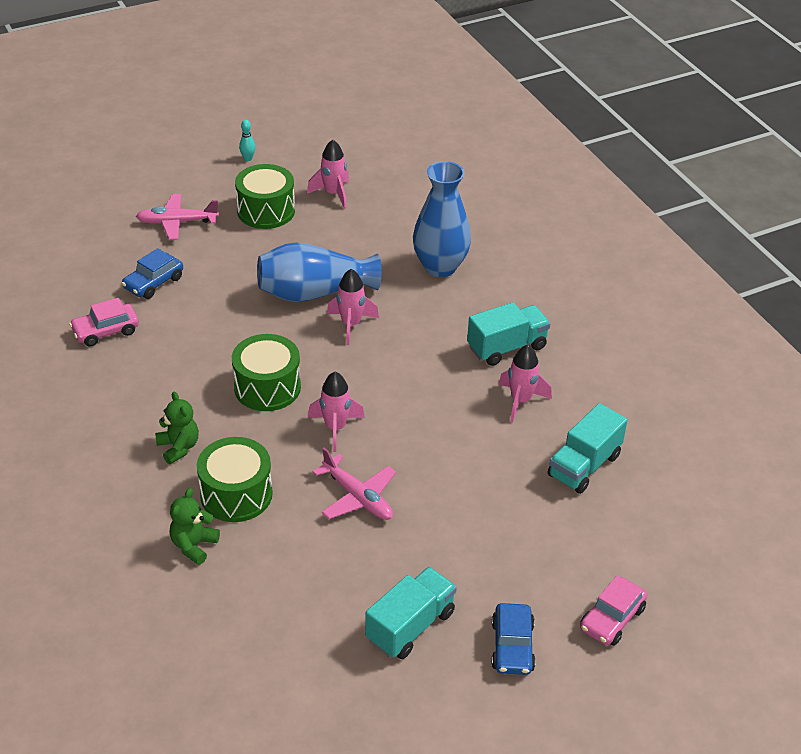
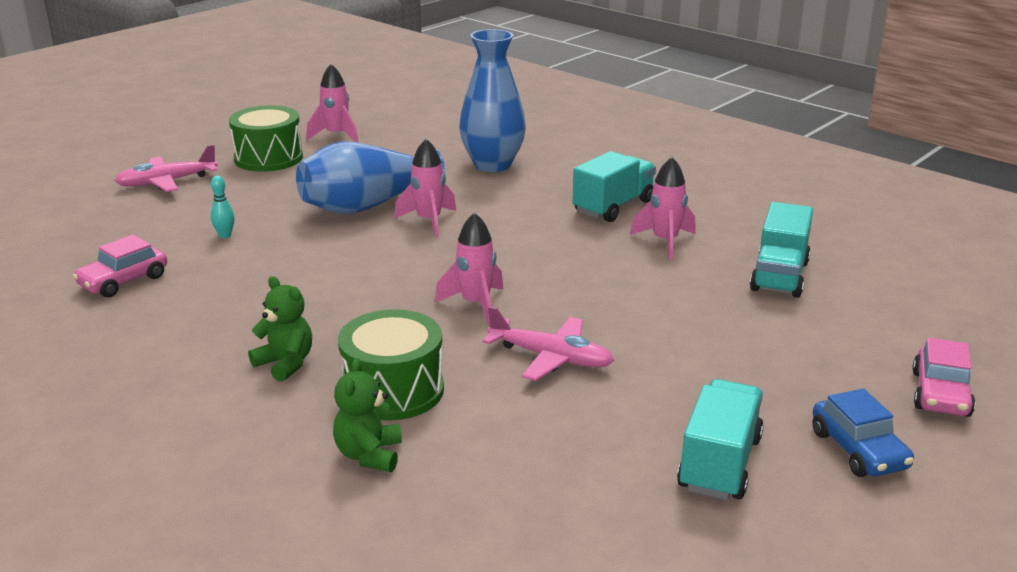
camera: 20 degrees left, 15 degrees down
blue car [121,248,183,299] -> none
green drum [232,334,301,411] -> none
turquoise bowling pin [239,120,255,161] -> turquoise bowling pin moved to [211,176,235,238]

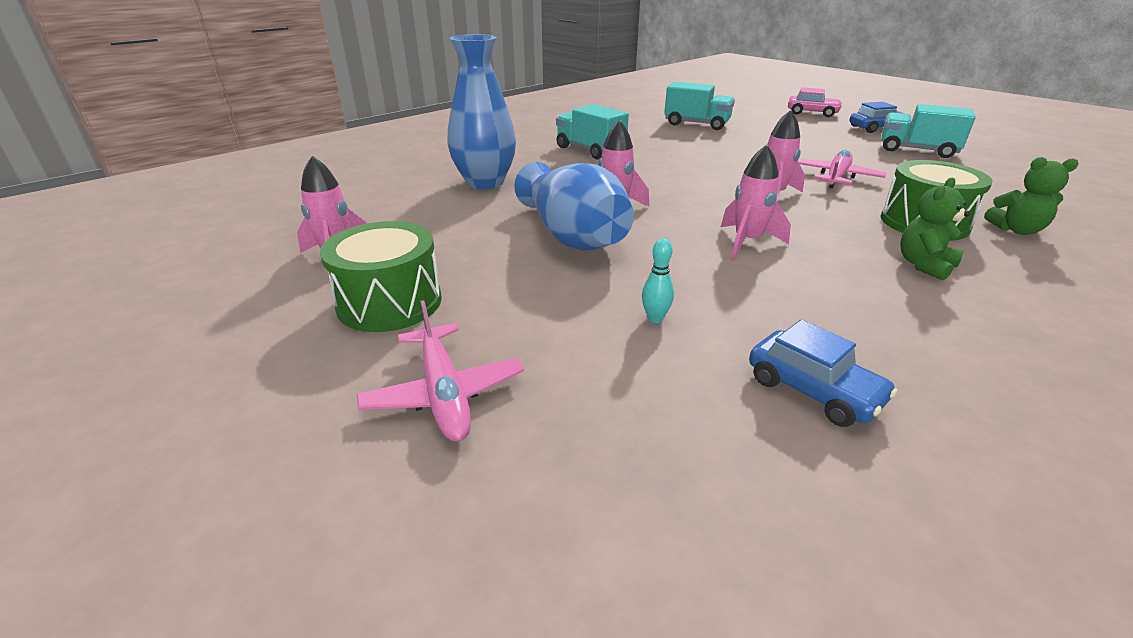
camera: 85 degrees left, 5 degrees up
pink car [73,234,167,298] -> blue car [749,320,897,427]
pink rocket [630,157,696,260] -> pink rocket moved to [721,145,791,258]

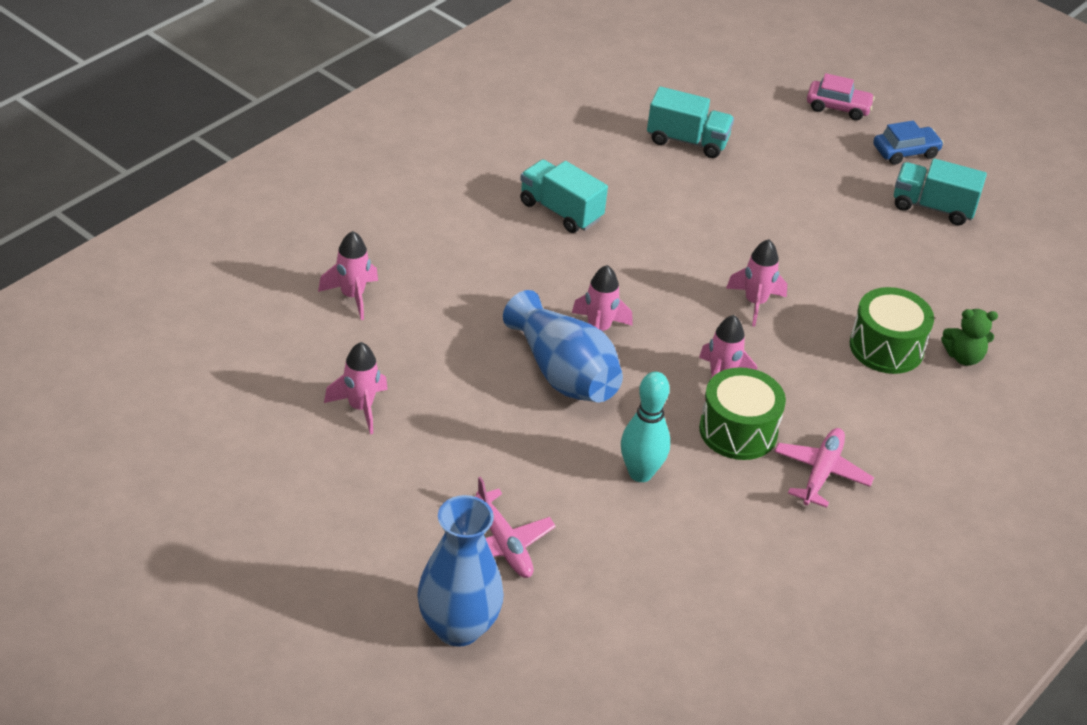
camera: 10 degrees left, 10 degrees up
green drum [320,221,442,332] -> green drum moved to [699,367,786,460]
blue vase [447,34,516,189] -> blue vase moved to [417,495,504,647]
turquoise bowling pin [642,238,674,323] -> turquoise bowling pin [621,372,670,482], size x2.07
blue car [749,320,897,427] -> none
pink plane [798,150,886,188] -> pink plane moved to [774,428,874,508]
green teddy bear [900,178,970,281] -> none
none -> pink rocket [318,231,378,320]

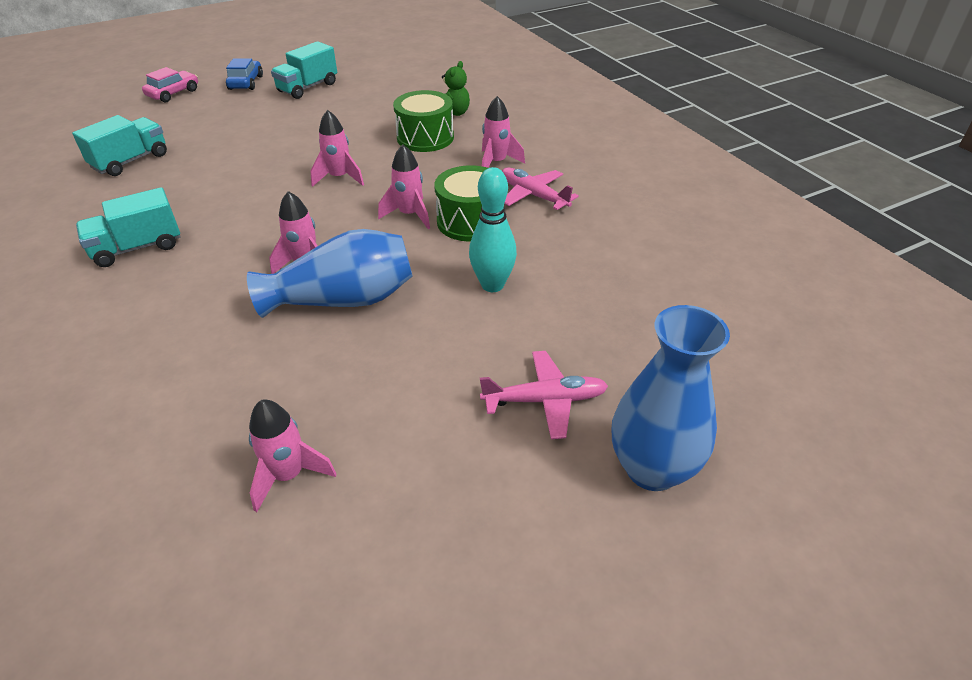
camera: 65 degrees left, 0 degrees up
pink rocket [318,231,378,320] -> pink rocket moved to [482,96,525,168]

